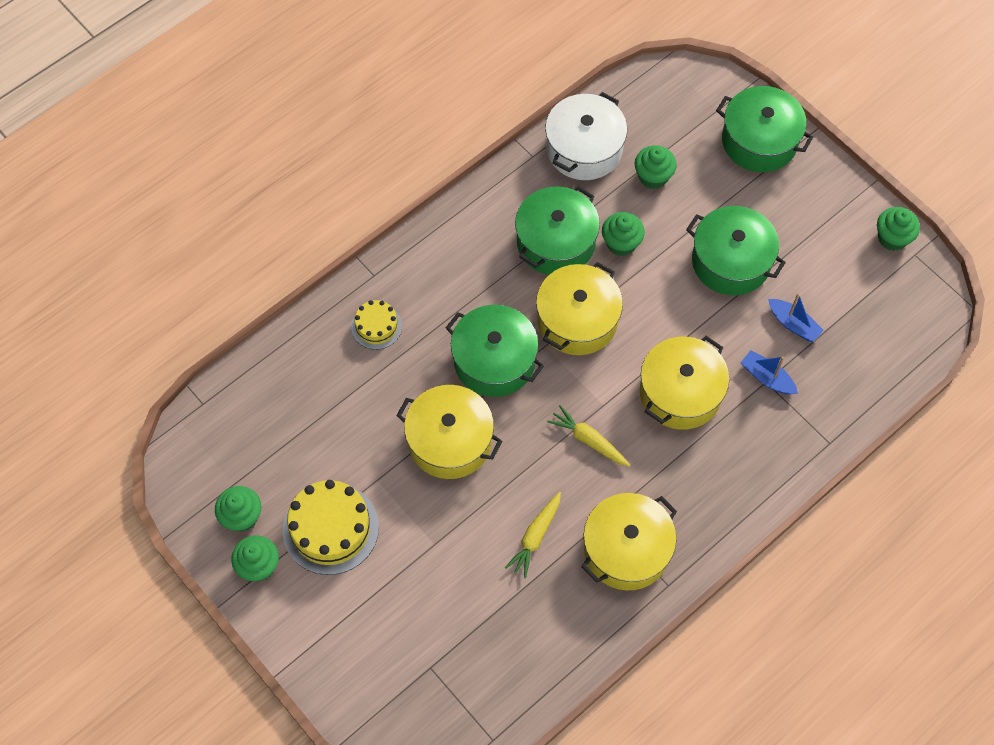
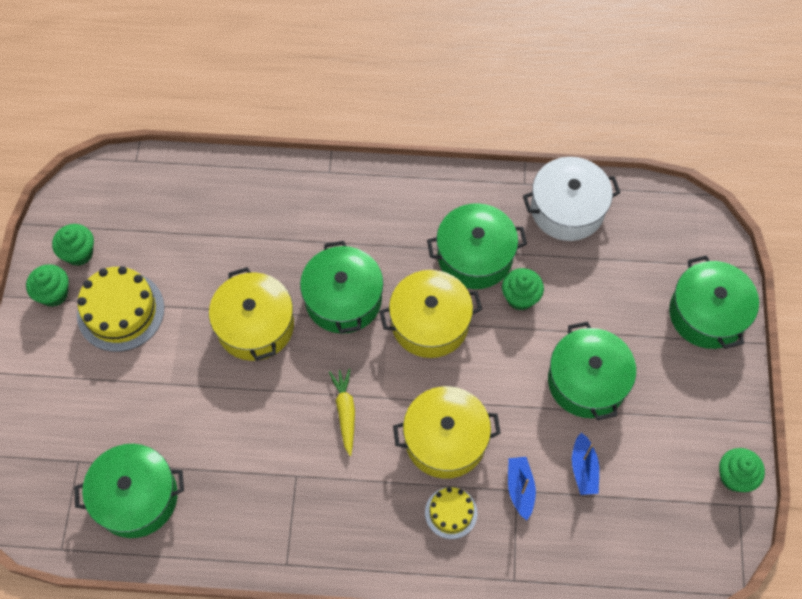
camera: 45 degrees right, 0 degrees up
yellow cake [351,300,402,350] -> yellow cake moved to [425,487,478,539]
yellow carrot [505,492,561,578] -> none
yellow pot [581,493,677,590] -> none
green cupcake [635,145,677,189] -> none
none -> green pot [74,444,184,538]

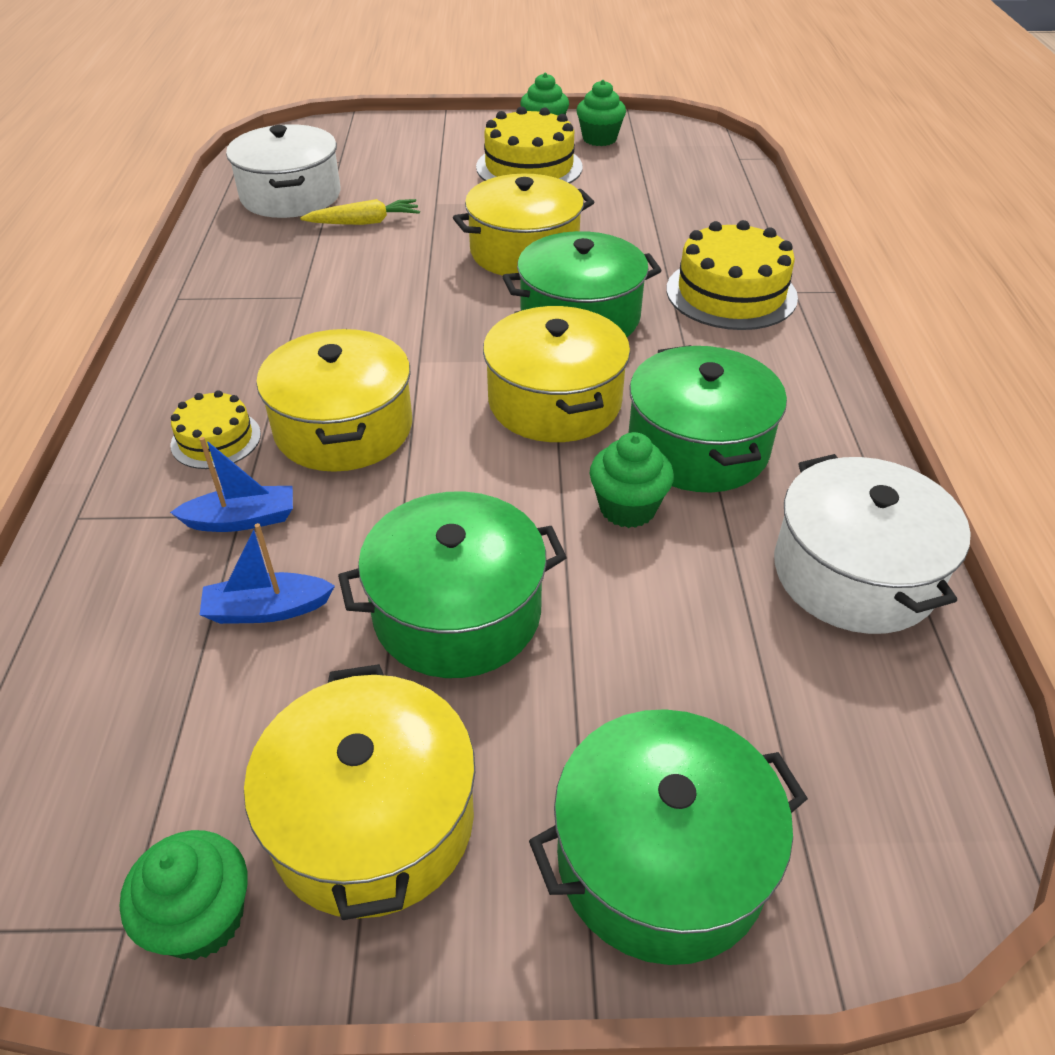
camera: 85 degrees right, 20 degrees down
green pot [74,444,184,538] -> white pot [226,124,340,218]
yellow carrot [329,369,355,456] -> yellow carrot moved to [300,199,420,225]
none -> yellow pot [244,664,475,920]
none -> yellow cake [667,220,798,330]

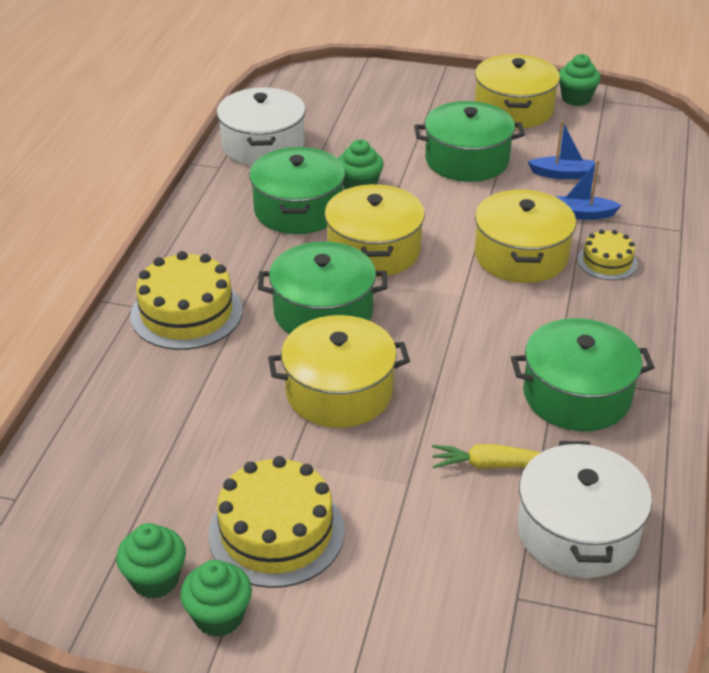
camera: 165 degrees left, 5 degrees down
green pot [529,709,808,965] -> green pot moved to [511,318,655,431]

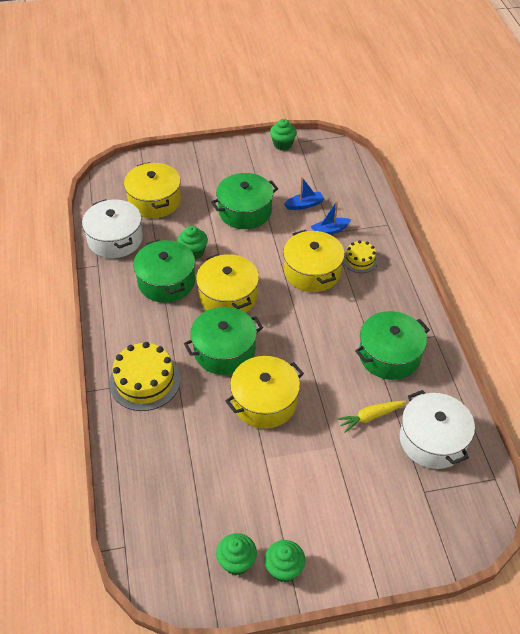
camera: 25 degrees left, 10 degrees up
yellow cake [208,456,345,588] -> none
yellow pot [475,54,560,129] -> yellow pot moved to [124,162,181,218]

